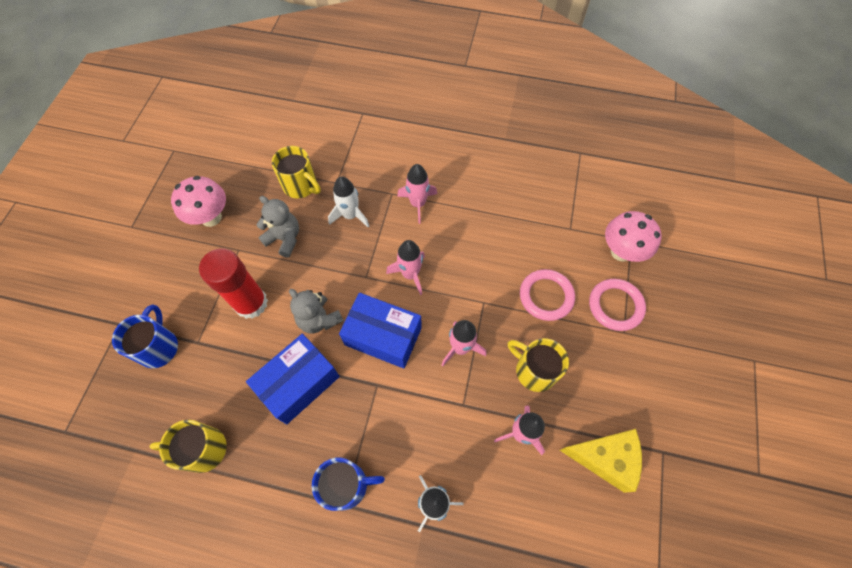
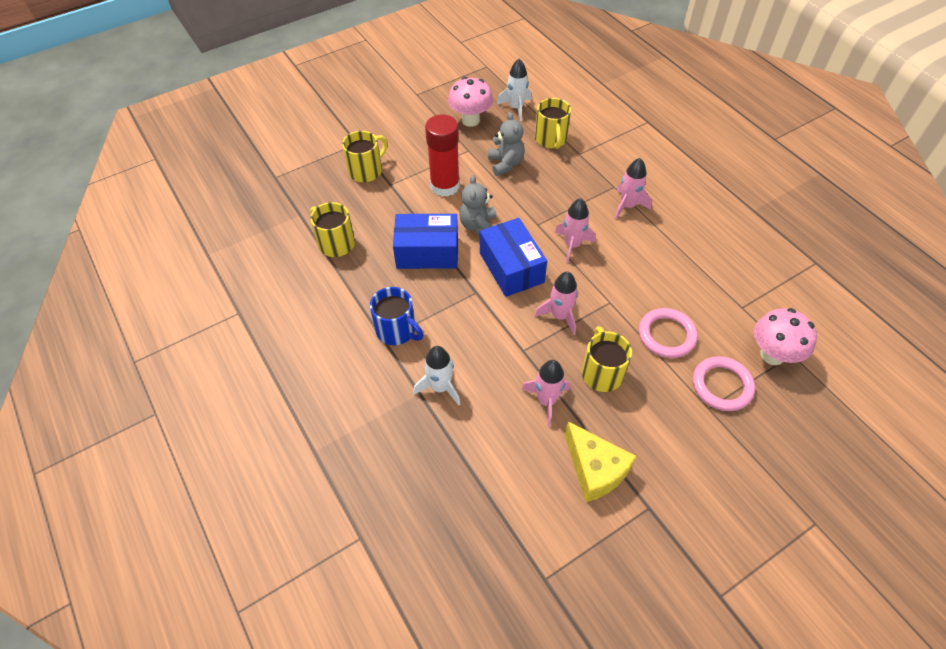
camera: 45 degrees right, 10 degrees down
blue mug [112,305,178,368] -> yellow mug [342,131,388,182]
white rocket [328,176,370,228] -> white rocket moved to [497,59,532,121]

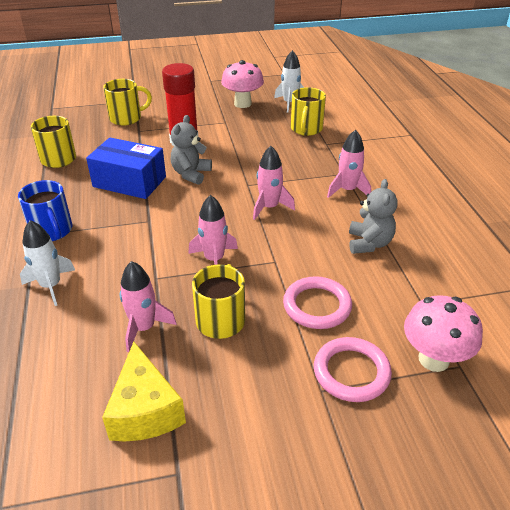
camera: 20 degrees right, 15 degrees down
blue box [480,218,547,297] -> none
grey teddy bear [488,112,525,176] -> grey teddy bear moved to [349,179,398,254]

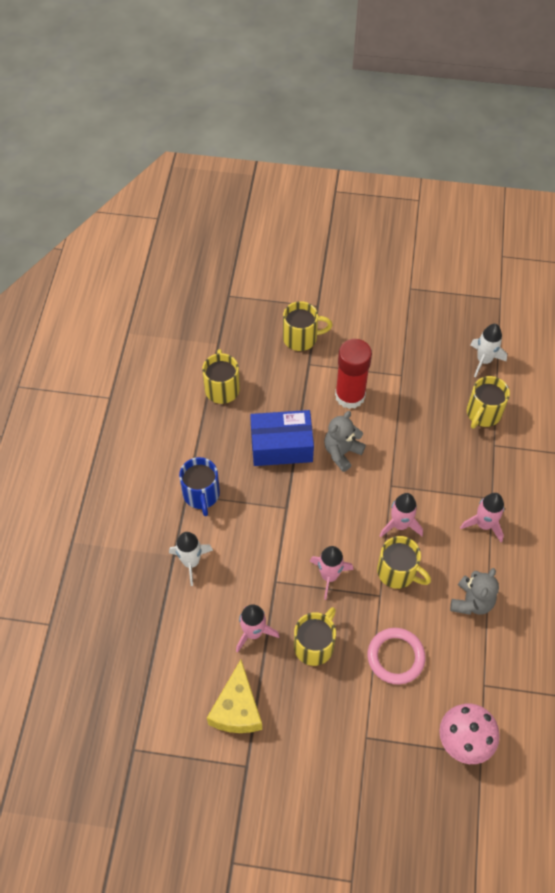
camera: 20 degrees right, 20 degrees up
blue box [86,137,166,199] -> blue box turned 45 degrees counterclockwise [250,410,314,466]
pink mushroom [221,60,264,108] -> none
pink ring [314,337,392,402] -> none
none -> yellow mug [377,536,431,589]

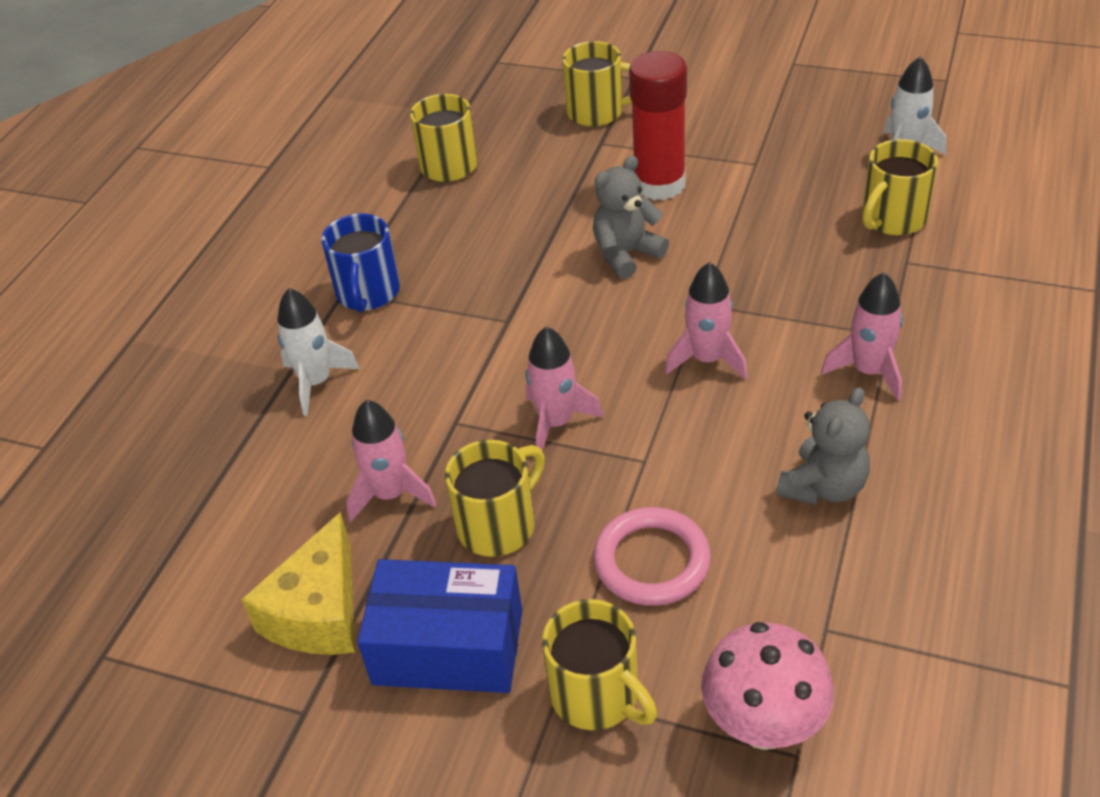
camera: 15 degrees right, 15 degrees down
blue box [250,410,314,466] -> blue box moved to [357,559,522,693]
yellow mug [377,536,431,589] -> yellow mug moved to [542,599,657,730]

